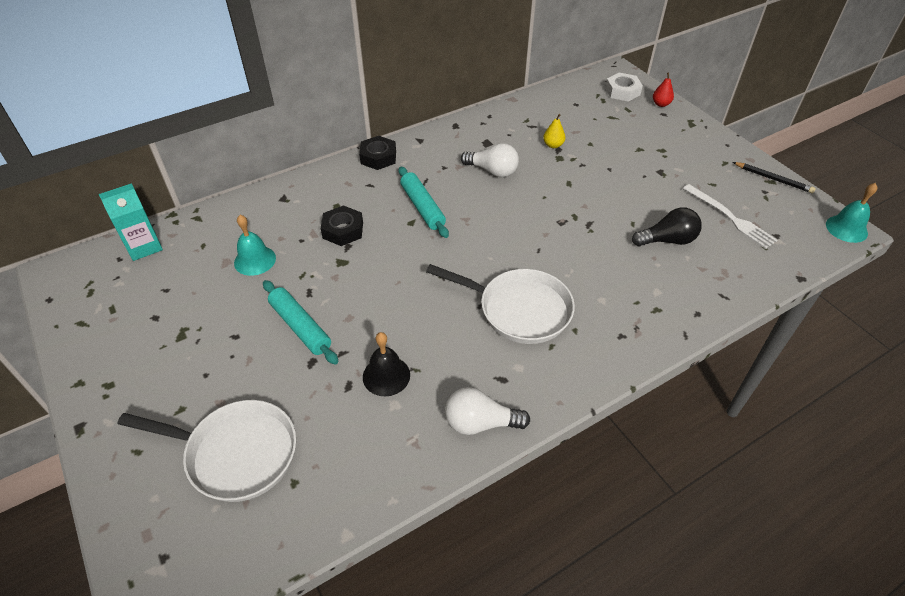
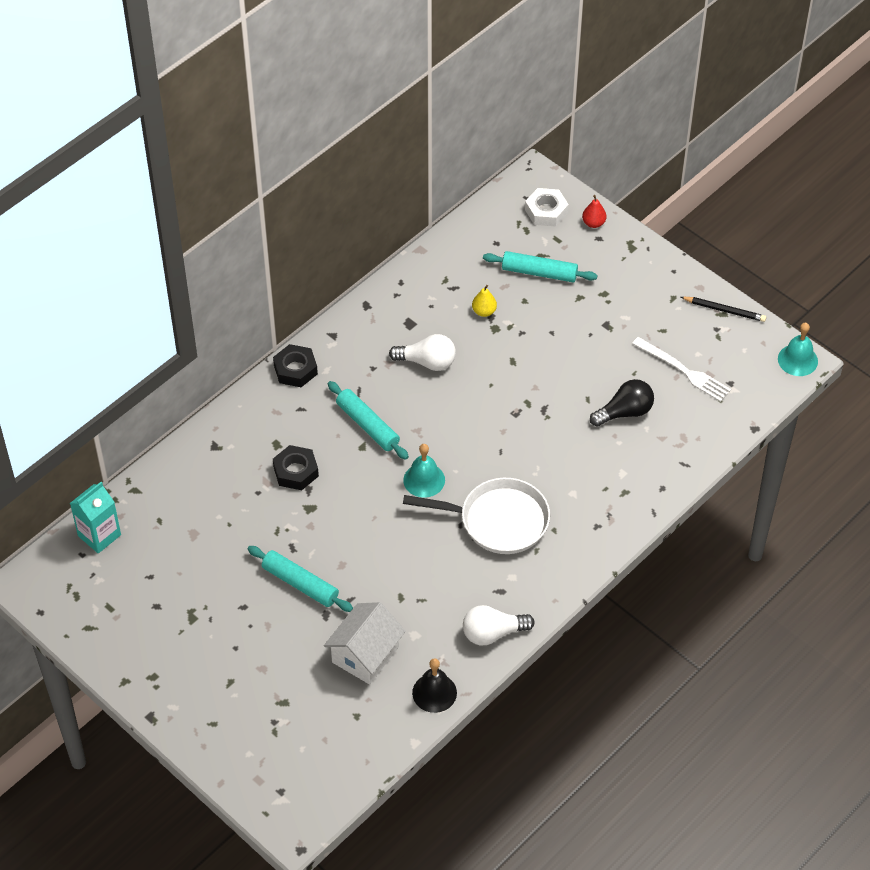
camera: 15 degrees left, 5 degrees up
white pan [118,400,296,502] -> none
turquoise bell [234,215,276,276] -> turquoise bell moved to [403,444,445,498]
black bell [363,332,410,396] -> black bell moved to [412,658,457,713]
none -> white house [324,602,406,684]
none -> turquoise rolling pin [483,251,597,282]

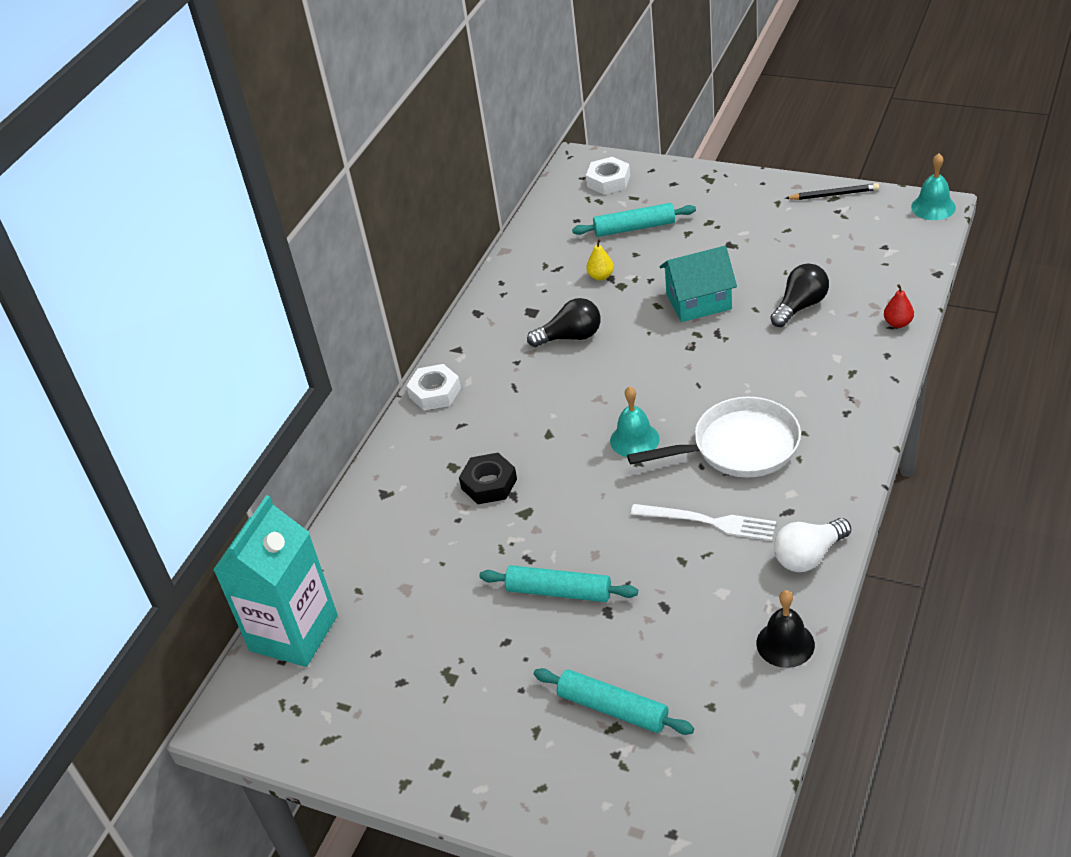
camera: 15 degrees left, 10 degrees down
turquoise carton [70,482,121,553] -> turquoise carton [213,495,338,667], size x1.70
black nut [273,344,318,387] -> white nut [406,364,461,411]
white house [324,602,406,684] -> none
turquoise rolling pin [328,381,409,460] -> turquoise rolling pin moved to [534,668,694,735]
white light bulb [389,334,456,371] -> black light bulb [527,298,601,347]
red pear [582,195,606,228] -> red pear moved to [884,284,914,328]
white fork [632,337,731,402] -> white fork moved to [631,504,776,541]
none -> turquoise house [660,246,737,322]

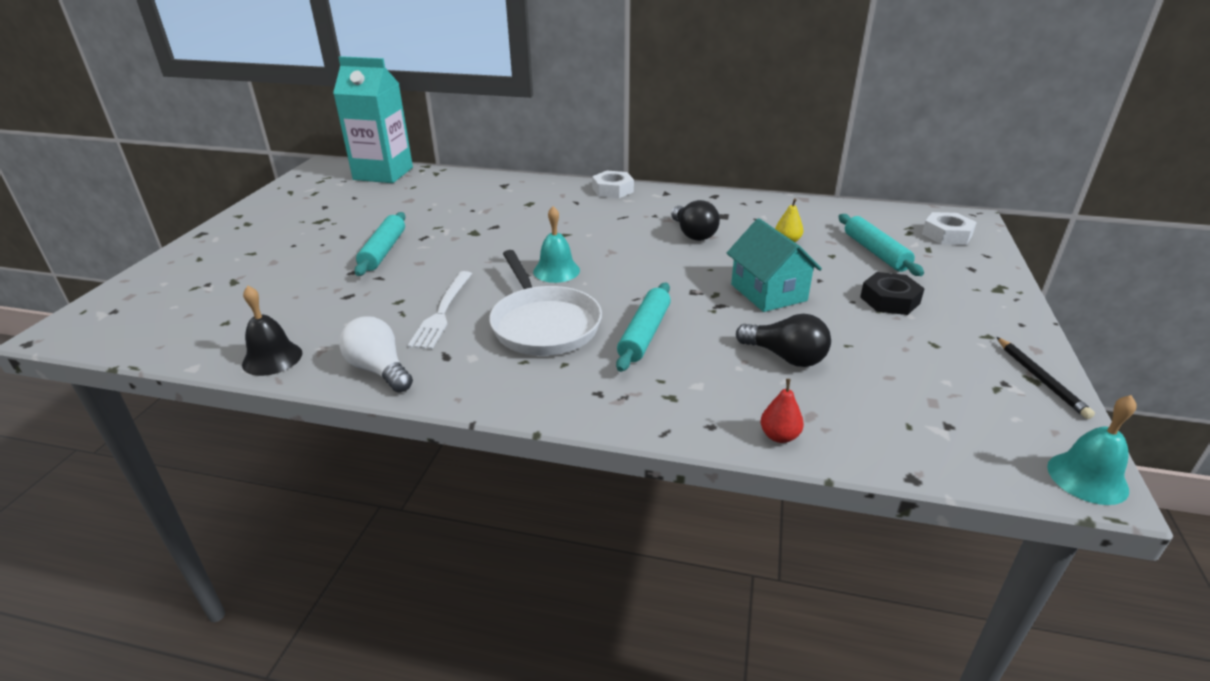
camera: 75 degrees right, 10 degrees down
black nut [459,453,517,504] -> black nut moved to [860,272,925,315]
turquoise rolling pin [534,668,694,735] -> turquoise rolling pin moved to [616,283,671,372]

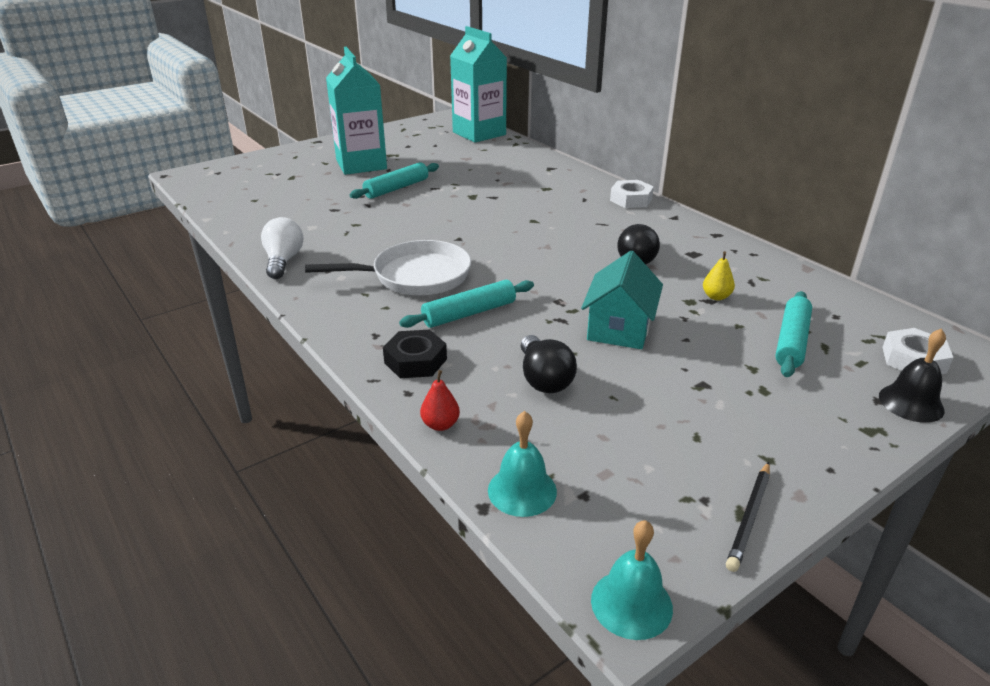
camera: 40 degrees right, 0 degrees up
black bell [242,285,302,376] -> black bell moved to [879,328,946,423]
white fork [408,271,472,349] -> none
white pan [489,250,602,356] -> white pan turned 120 degrees counterclockwise [305,240,471,295]
turquoise bell [533,206,580,283] -> turquoise bell moved to [488,411,557,517]
black nut [860,272,925,315] -> black nut moved to [383,330,447,378]
none -> turquoise carton [326,47,387,175]

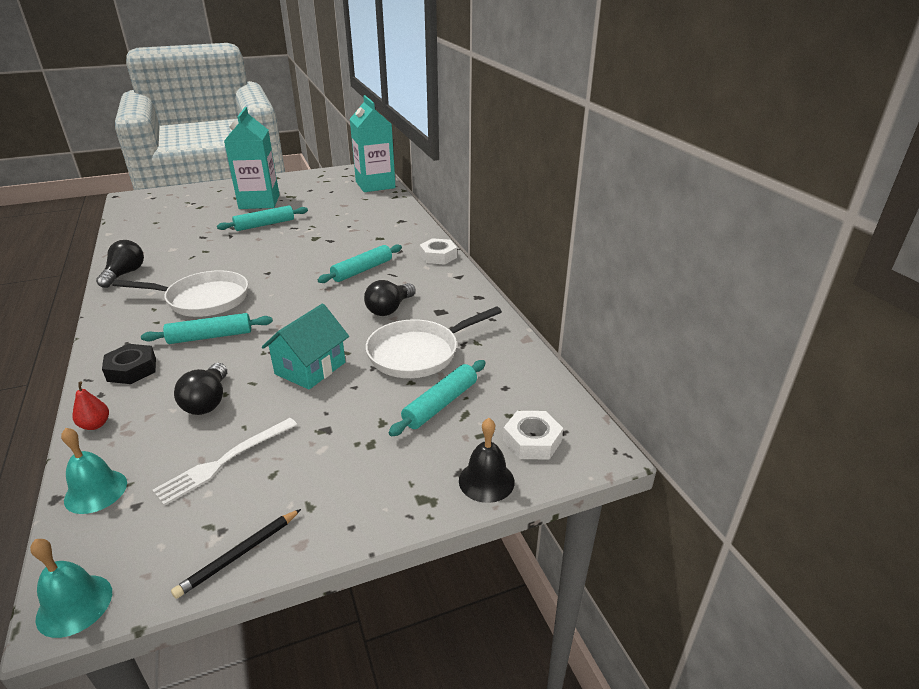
camera: 15 degrees right, 0 degrees up
white light bulb [261,217,304,279] -> black light bulb [96,240,144,288]
yellow pear [703,251,735,300] -> white pan [366,306,502,378]
none -> white fork [152,418,297,506]
none -> turquoise rolling pin [318,244,402,283]

